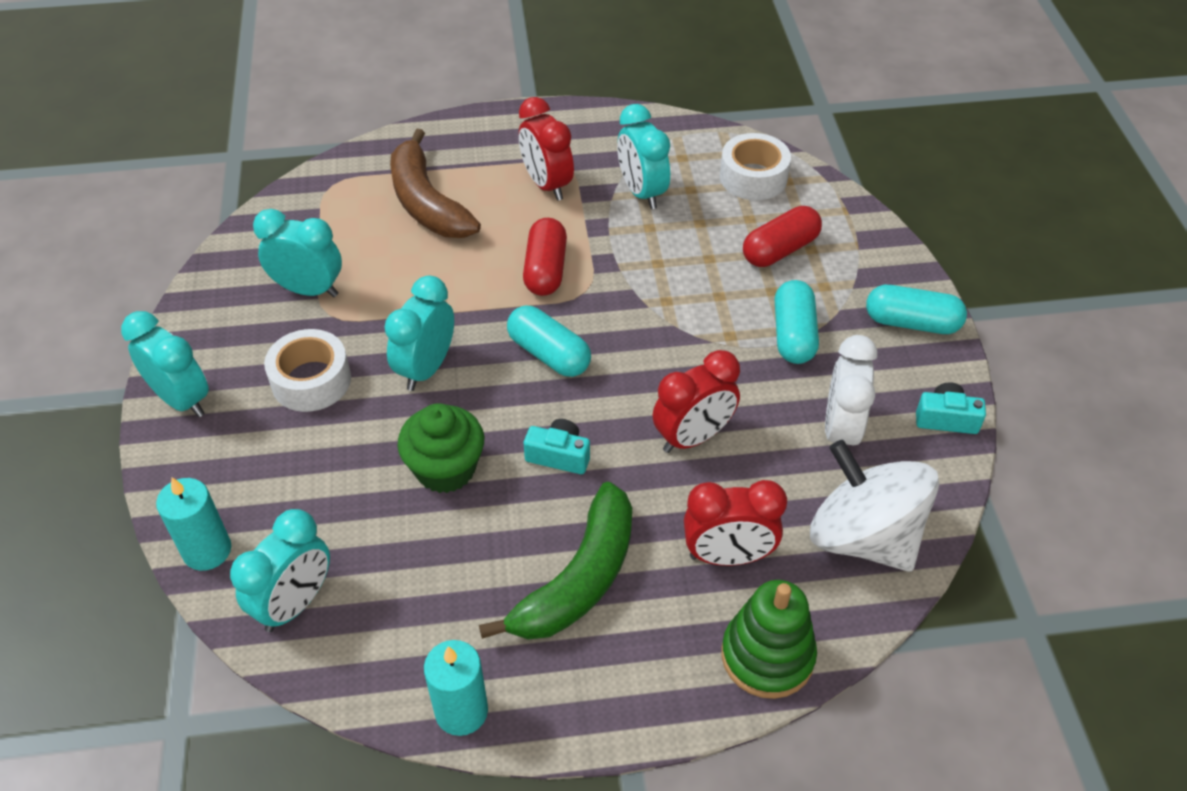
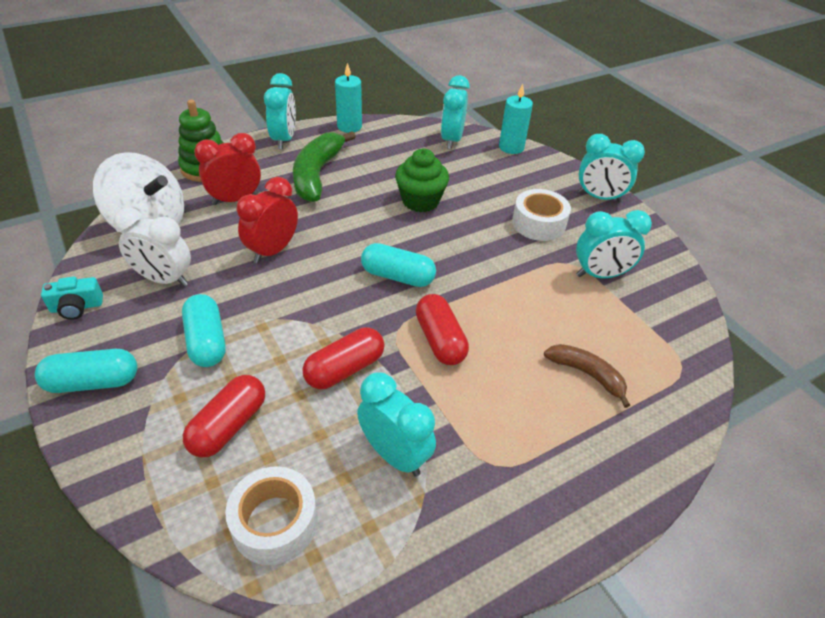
camera: 155 degrees right, 5 degrees down
turquoise clock [384,276,454,391] -> turquoise clock moved to [264,73,296,149]
brown banana [390,129,481,238] -> brown banana [544,344,630,408], size x0.58
red clock [519,97,574,201] -> none
turquoise camera [524,419,590,474] -> none
white clock [825,335,878,446] -> white clock turned 120 degrees clockwise [113,208,191,286]
none -> red capsule [303,327,385,389]

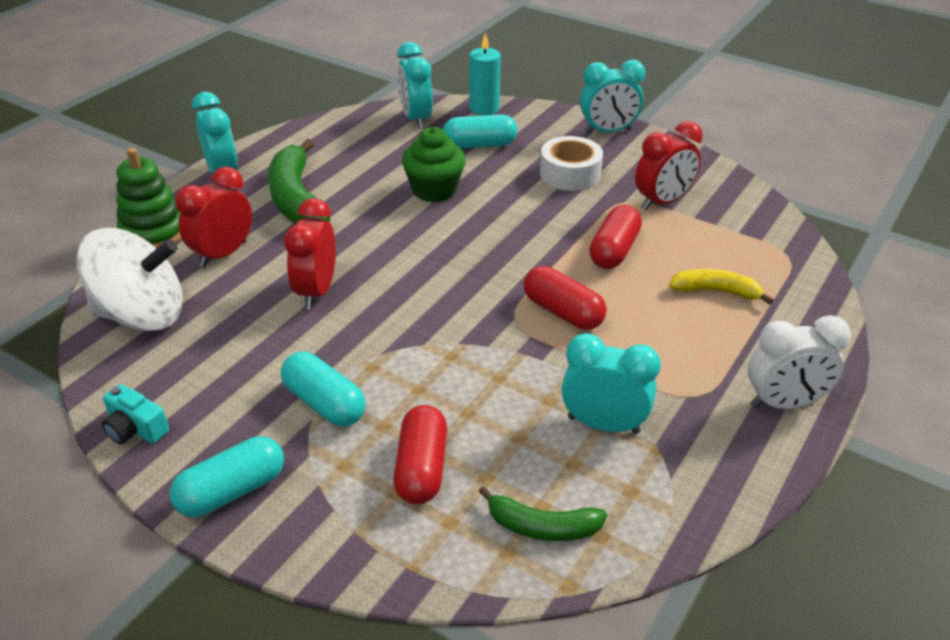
camera: 25 degrees left, 5 degrees down
turquoise camera [41,277,103,320] -> turquoise camera turned 75 degrees clockwise [102,384,169,444]
white clock [113,208,191,286] -> white clock moved to [748,315,851,409]
white tape [225,466,318,565] -> green banana [478,486,607,541]
red capsule [303,327,385,389] -> red capsule moved to [589,205,642,269]
turquoise candle [335,63,362,133] -> none
turquoise capsule [361,243,436,287] -> turquoise capsule moved to [443,114,517,148]
brown banana [544,344,630,408] -> yellow banana [669,269,773,305]
turquoise clock [576,210,652,278] -> red clock [635,121,703,210]

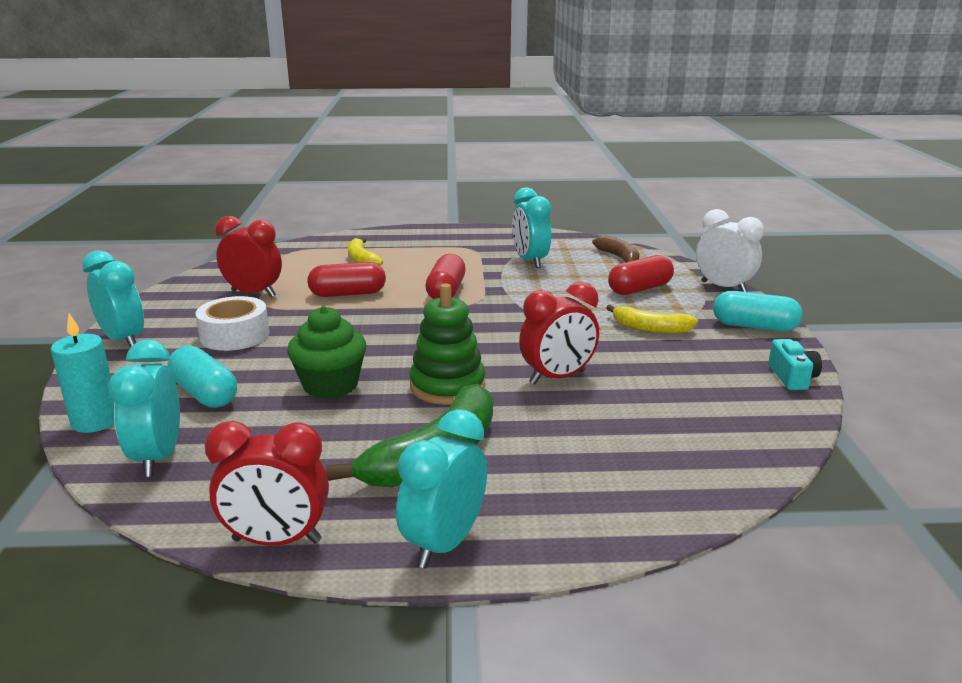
camera: 125 degrees left, 15 degrees down
white spinning top [76,228,183,331] -> none
green stacking toy [116,148,182,248] -> green stacking toy moved to [410,283,485,405]
red clock [175,166,252,268] -> red clock moved to [205,421,329,546]
turquoise capsule [281,352,366,426] -> yellow banana [606,305,698,334]
turquoise clock [397,42,433,129] -> turquoise clock turned 135 degrees clockwise [108,340,180,477]
green banana [478,486,607,541] -> brown banana [592,235,640,263]
white clock [748,315,851,409] -> white clock moved to [696,209,764,292]

